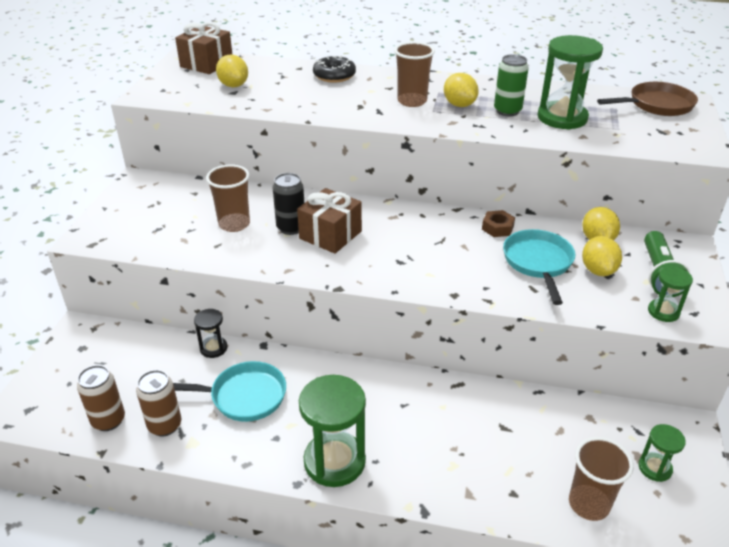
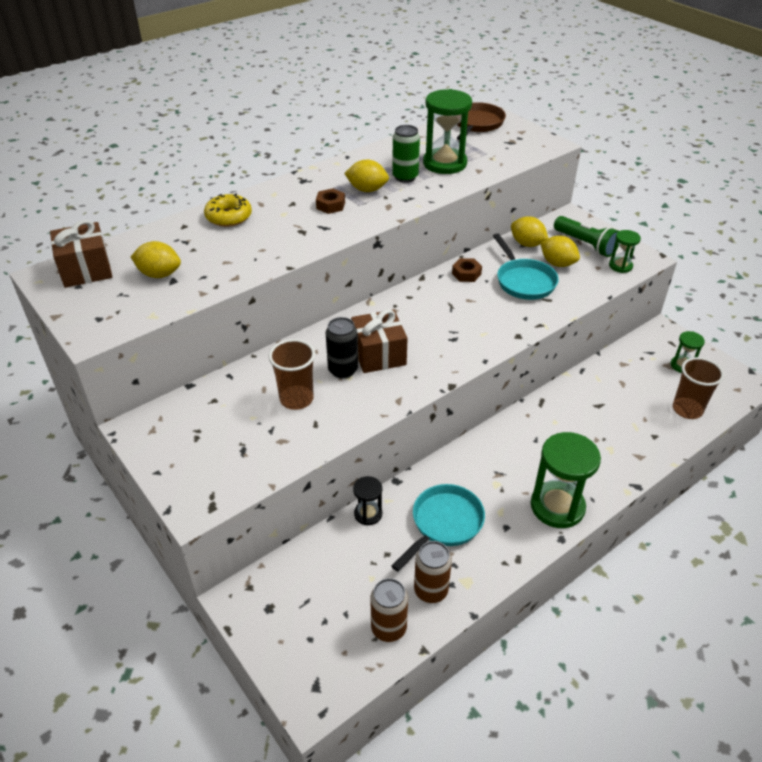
camera: 50 degrees left, 5 degrees up
black donut [313,56,356,82] -> yellow donut [204,194,252,227]
brown cup [394,42,435,107] -> brown nut [316,188,345,214]
turquoise pan [503,229,575,305] -> turquoise pan turned 150 degrees counterclockwise [493,233,559,300]

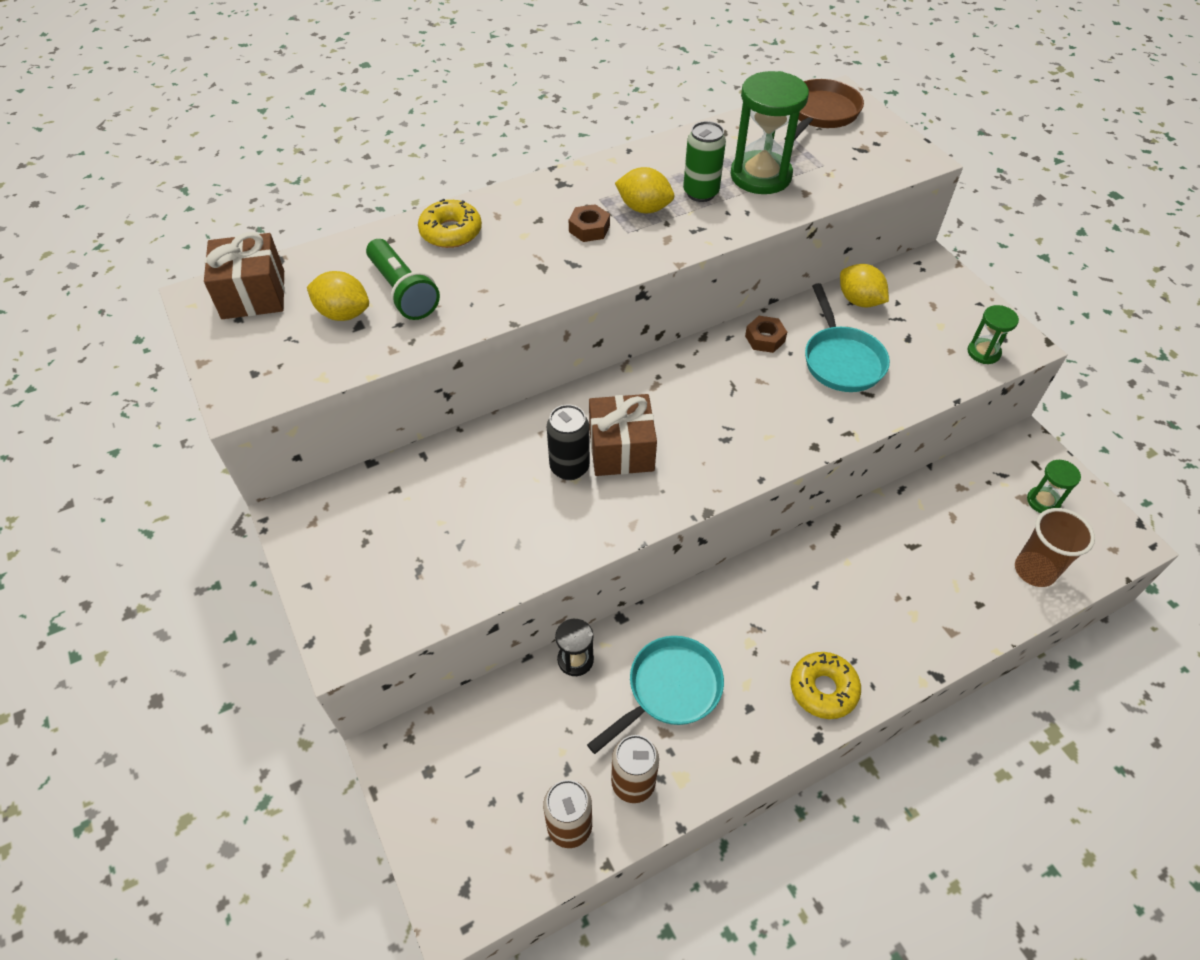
camera: 10 degrees right, 10 degrees up
brown cup [269,339,315,410] -> none
green hourglass [531,432,601,528] -> yellow donut [790,652,861,719]
yellow lemon [540,236,580,267] -> none
green flashlight [554,216,619,257] -> green flashlight moved to [366,239,440,320]

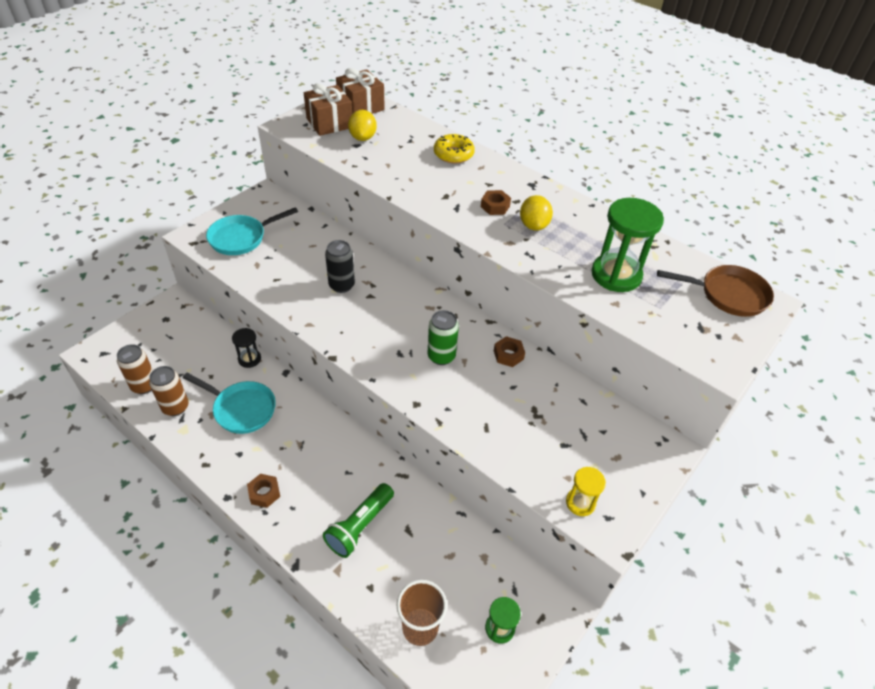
camera: 65 degrees right, 5 degrees down
green flashlight [366,239,440,320] -> green flashlight moved to [323,483,394,558]
brown gift [589,394,657,476] -> brown gift moved to [304,83,352,136]
green can [683,121,726,202] -> green can moved to [428,310,459,365]
yellow donut [790,652,861,719] -> brown nut [247,474,280,508]
turquoise pan [805,283,890,392] -> turquoise pan moved to [206,207,298,255]
yellow lemon [840,264,889,308] -> none
green hourglass [968,305,1019,364] -> yellow hourglass [566,467,606,516]

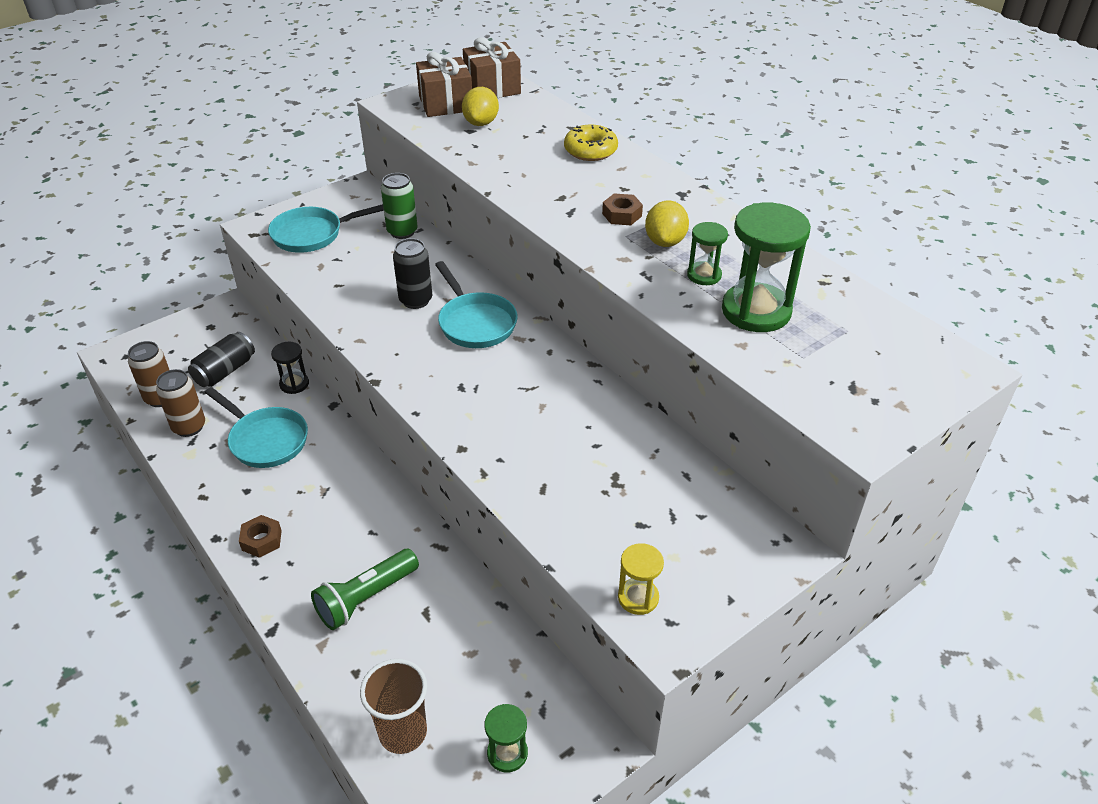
camera: 15 degrees right, 5 degrees down
green can [428,310,459,365] -> green can moved to [381,173,418,239]
brown nut [494,336,525,367] -> none
brown pan [657,265,774,317] -> none
none -> black can [188,332,255,387]
none -> turquoise pan [435,261,518,348]
none -> green hourglass [687,222,728,285]

